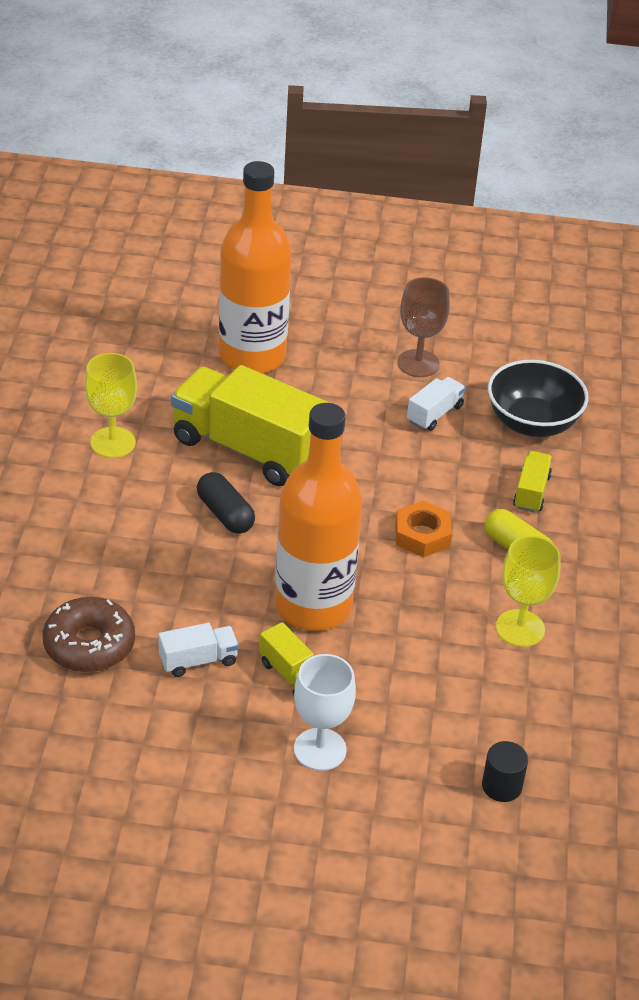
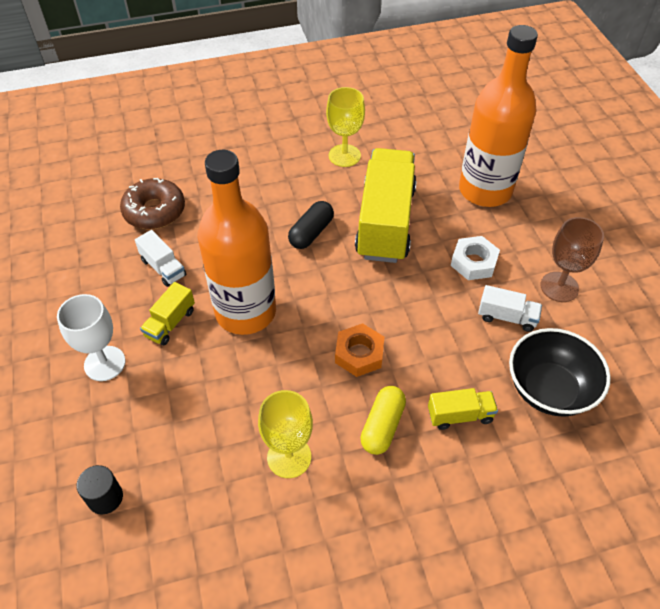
camera: 70 degrees right, 10 degrees up
none -> white nut [451,236,500,280]

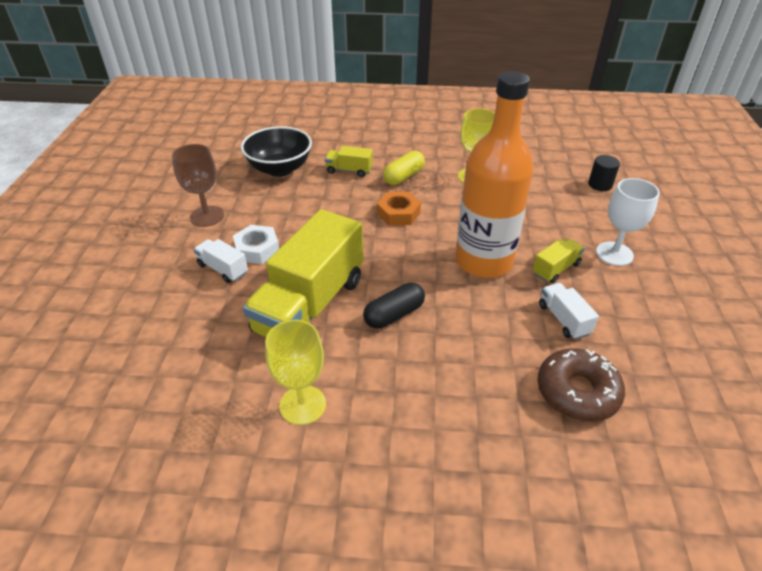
camera: 160 degrees left, 10 degrees down
orange bottle [459,25,538,207] -> none
white truck [478,285,542,332] -> white truck moved to [194,239,248,283]

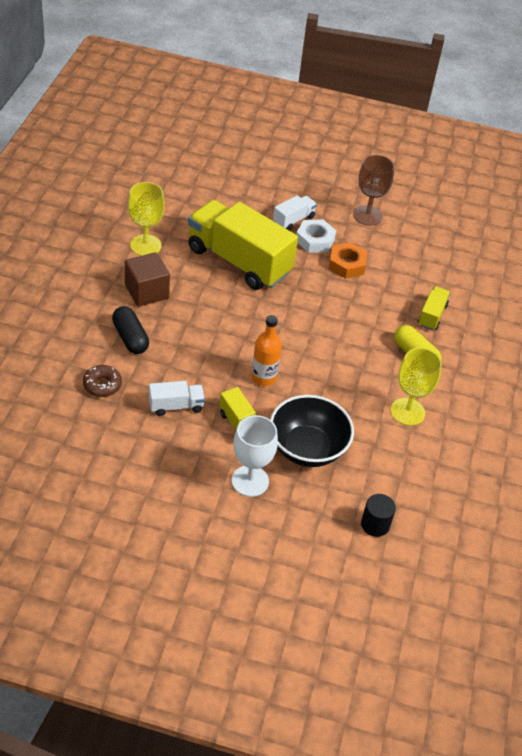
camera: 95 degrees right, 5 degrees up
black bowl [241,126,312,177] -> black bowl moved to [270,395,354,467]
black capsule [363,282,425,329] -> black capsule moved to [112,306,149,354]
orange nut [377,192,421,226] -> orange nut moved to [329,242,367,279]
orange bottle [455,71,534,278] -> orange bottle [251,315,282,386], size x0.47
brown donut [537,348,625,422] -> brown donut [83,365,122,397], size x0.60
none -> brown cube [125,252,170,307]

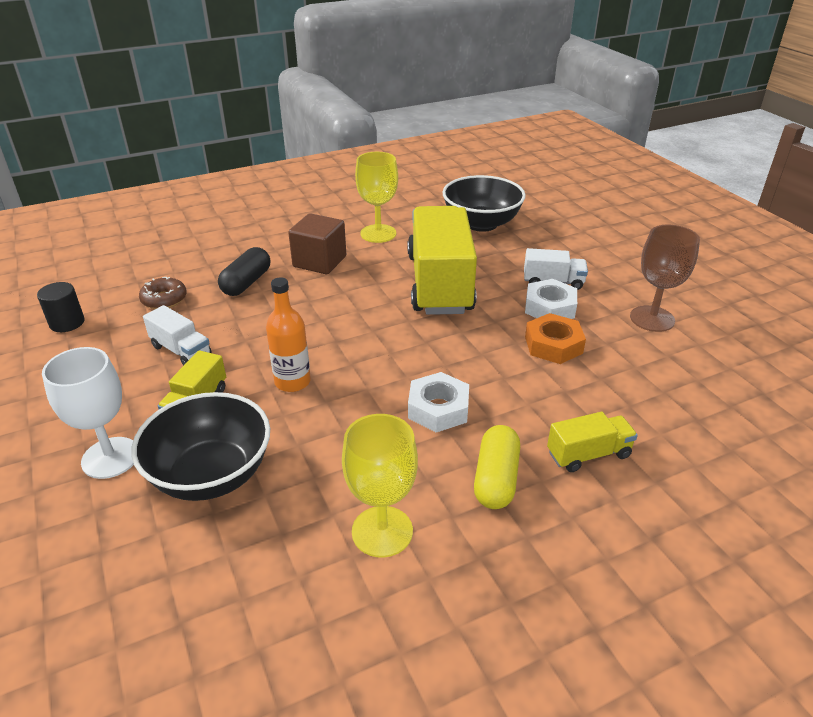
camera: 55 degrees right, 10 degrees down
black cylinder [361,494,396,537] -> black cylinder moved to [37,282,84,332]
none -> white nut [408,372,469,432]
none -> black bowl [442,175,526,232]

